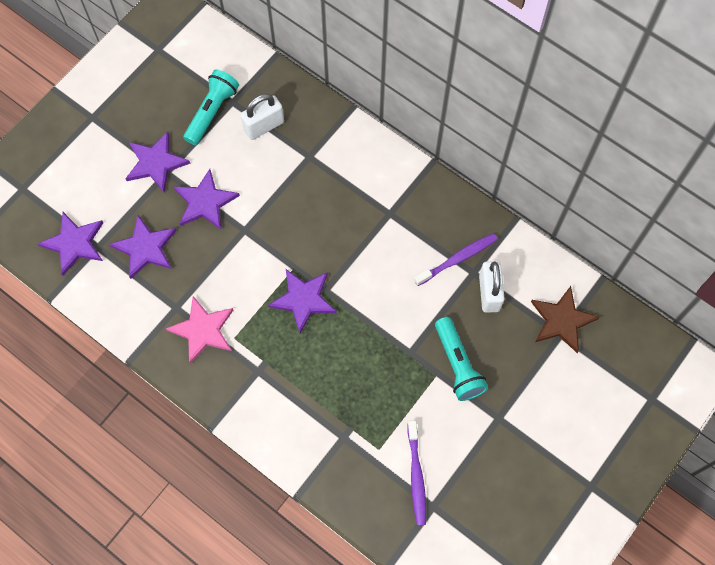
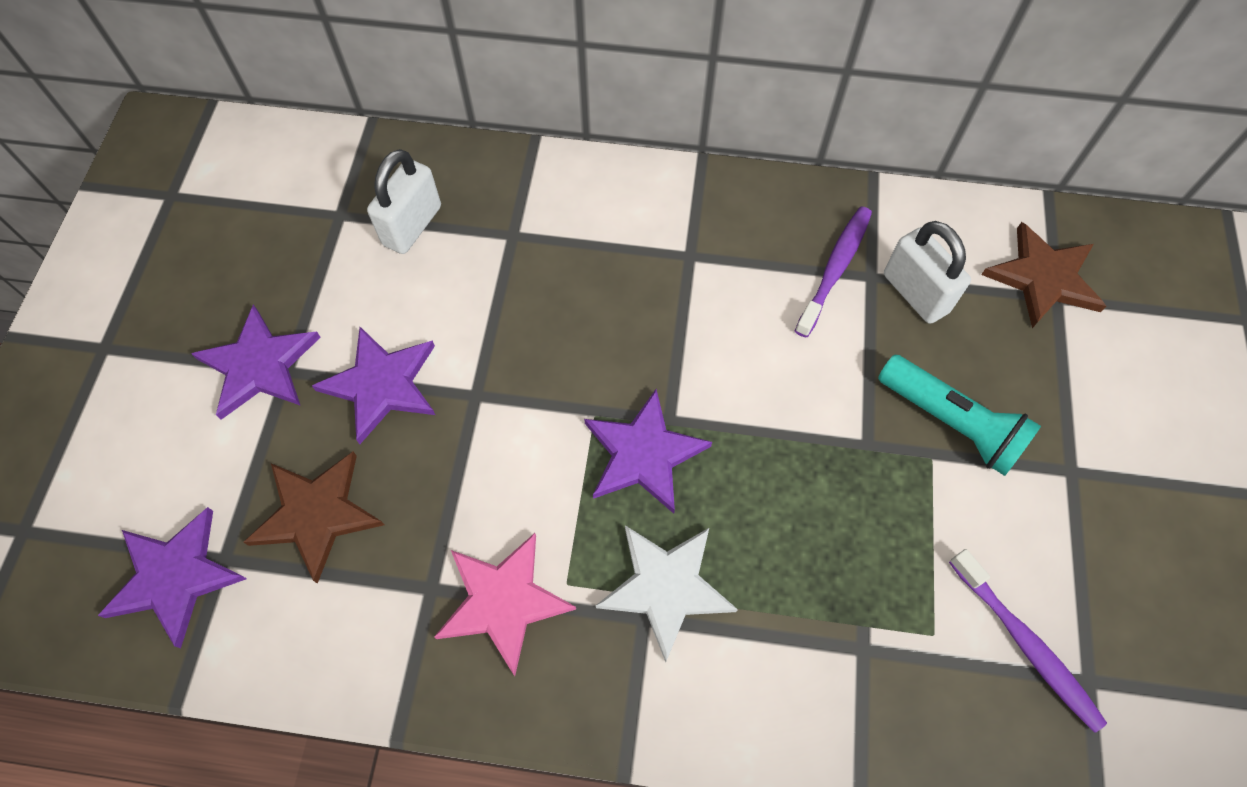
camera: 30 degrees left, 5 degrees down
purple star [109,215,177,279] -> brown star [243,452,384,584]
turquoise flashlight [183,69,239,145] -> none
none -> white star [596,525,738,662]

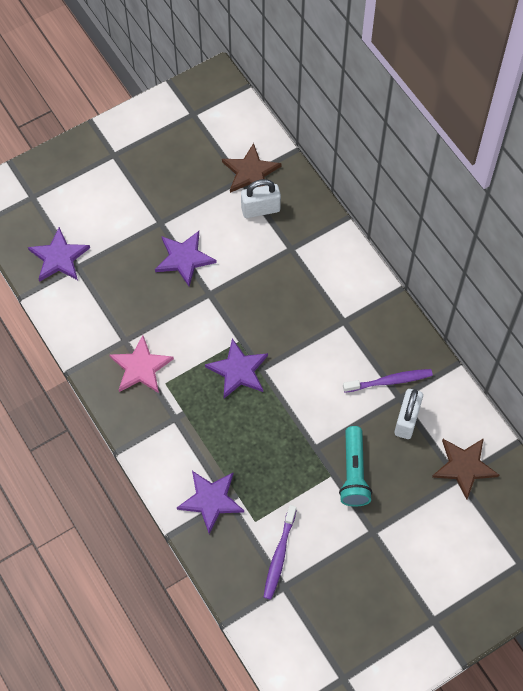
camera: 50 degrees right, 0 degrees up
purple star [191,305,321,420] -> purple star moved to [177,471,244,534]
brown star [243,452,384,584] -> brown star moved to [222,143,282,193]
white star [596,525,738,662] -> none

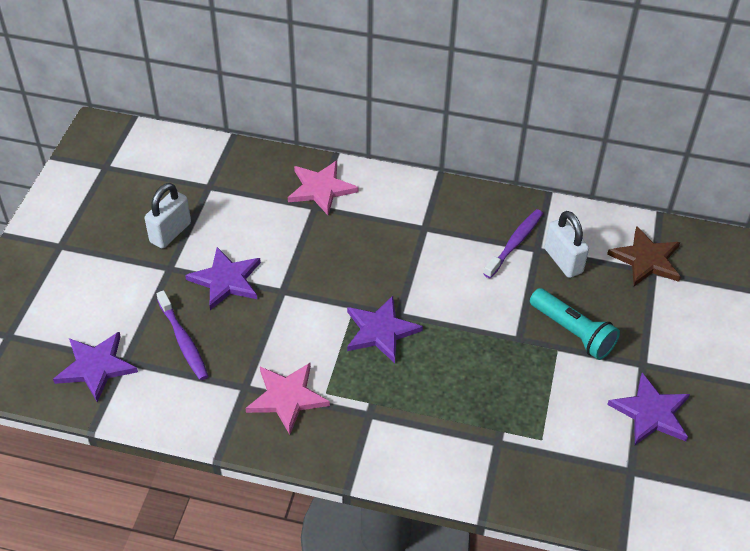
camera: 45 degrees left, 15 degrees down
purple star [177,471,244,534] -> purple star moved to [607,373,690,445]
brown star [222,143,282,193] -> none
white padlock [241,179,281,218] -> white padlock moved to [145,183,191,249]
purple toothbrush [264,505,296,600] -> purple toothbrush moved to [157,290,208,380]
none -> pink star [288,160,359,215]

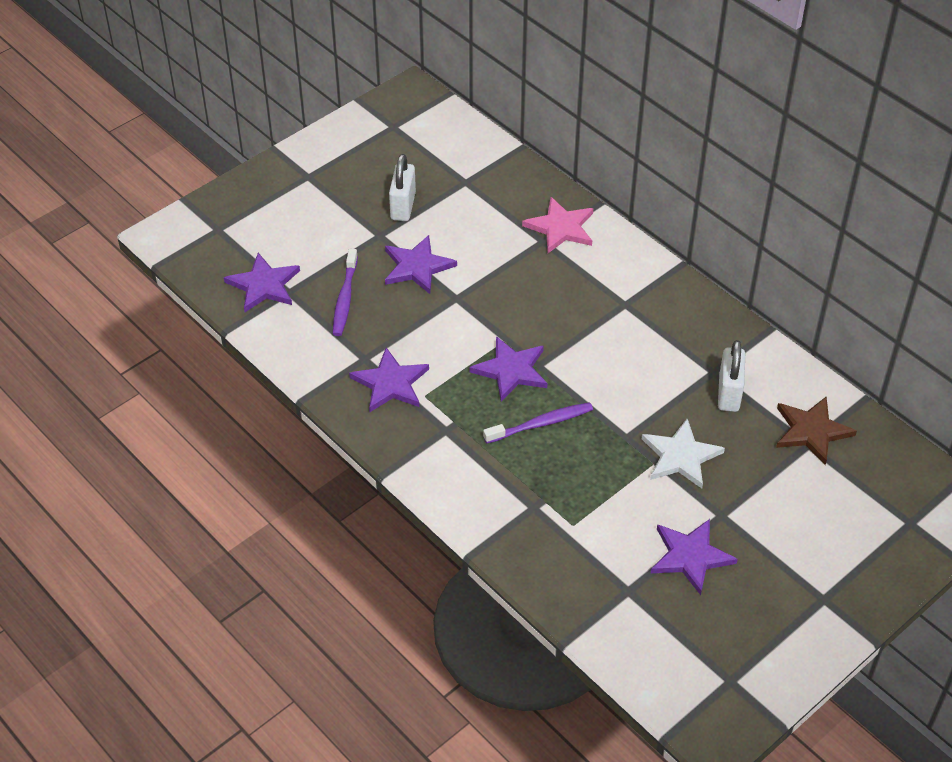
camera: 35 degrees right, 0 degrees up
white padlock [145,183,191,249] -> white padlock turned 60 degrees counterclockwise [389,154,416,221]
pink star [245,363,330,435] -> purple star [349,347,429,412]
purple toothbrush [484,209,543,278] -> purple toothbrush moved to [483,402,593,443]
turquoise flashlight [530,288,620,360] -> white star [642,419,725,488]

